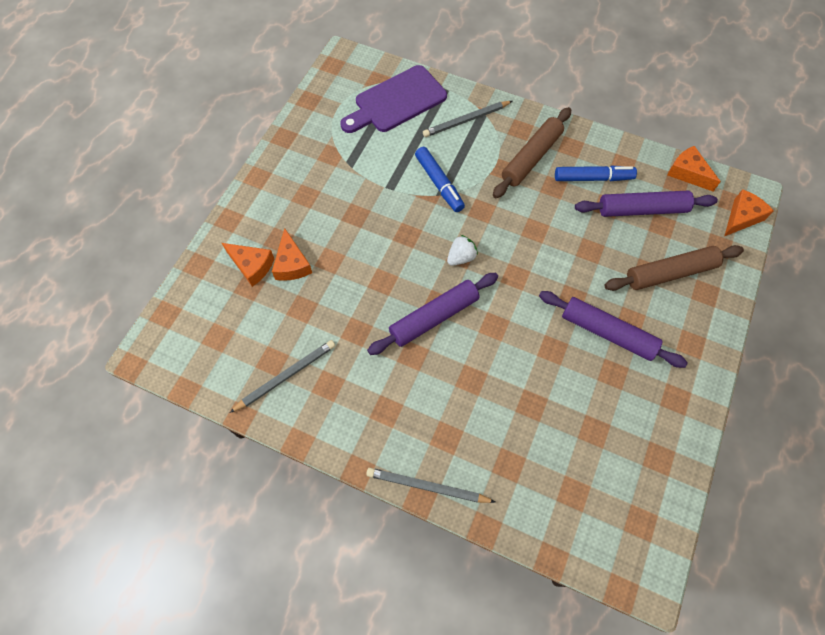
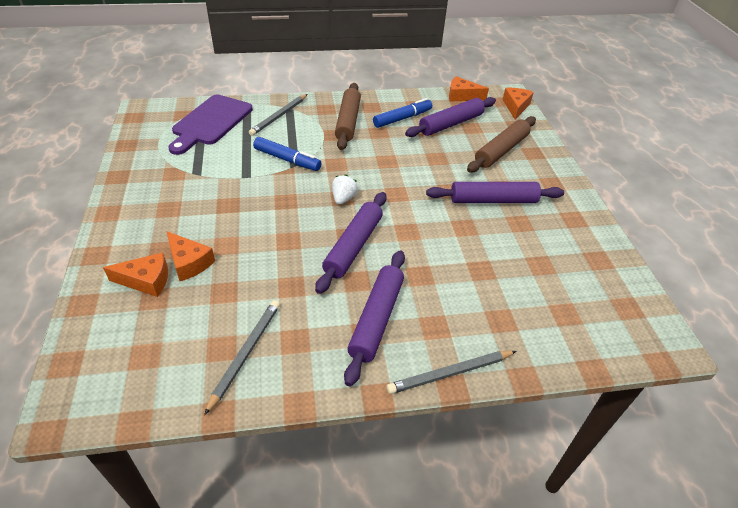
camera: 35 degrees left, 20 degrees down
none -> purple rolling pin [344,250,405,386]

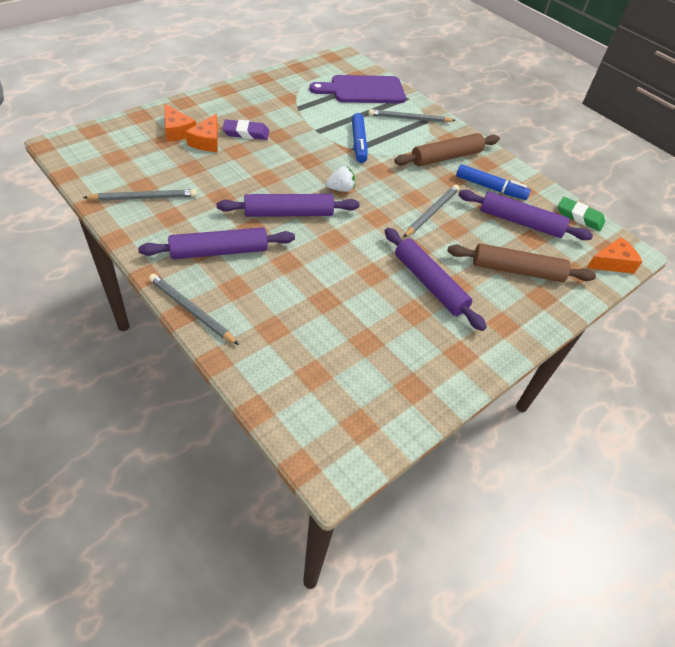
camera: 55 degrees right, 5 degrees up
orange cheese [449,76,489,102] -> green eraser [558,197,605,231]
none -> purple eraser [222,119,269,140]
none -> grey pencil [403,185,459,238]

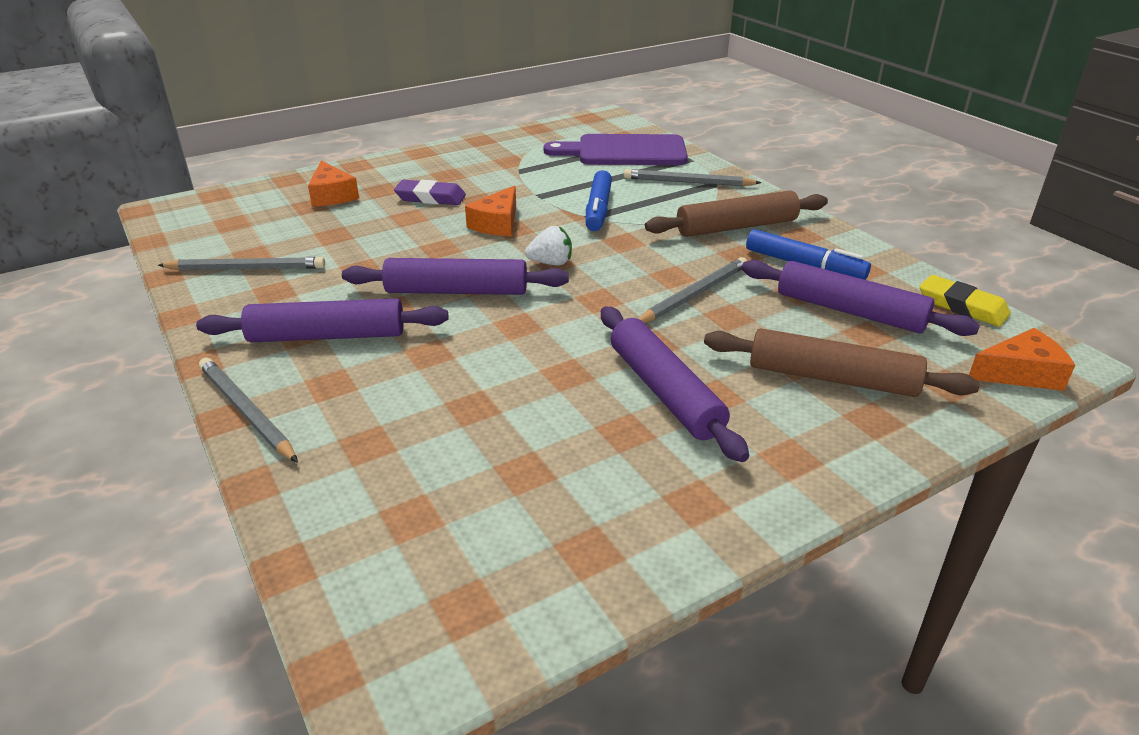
camera: 15 degrees right, 15 degrees down
orange cheese [185,114,218,152] -> orange cheese moved to [465,186,516,236]
green eraser [558,197,605,231] -> yellow eraser [920,275,1011,327]

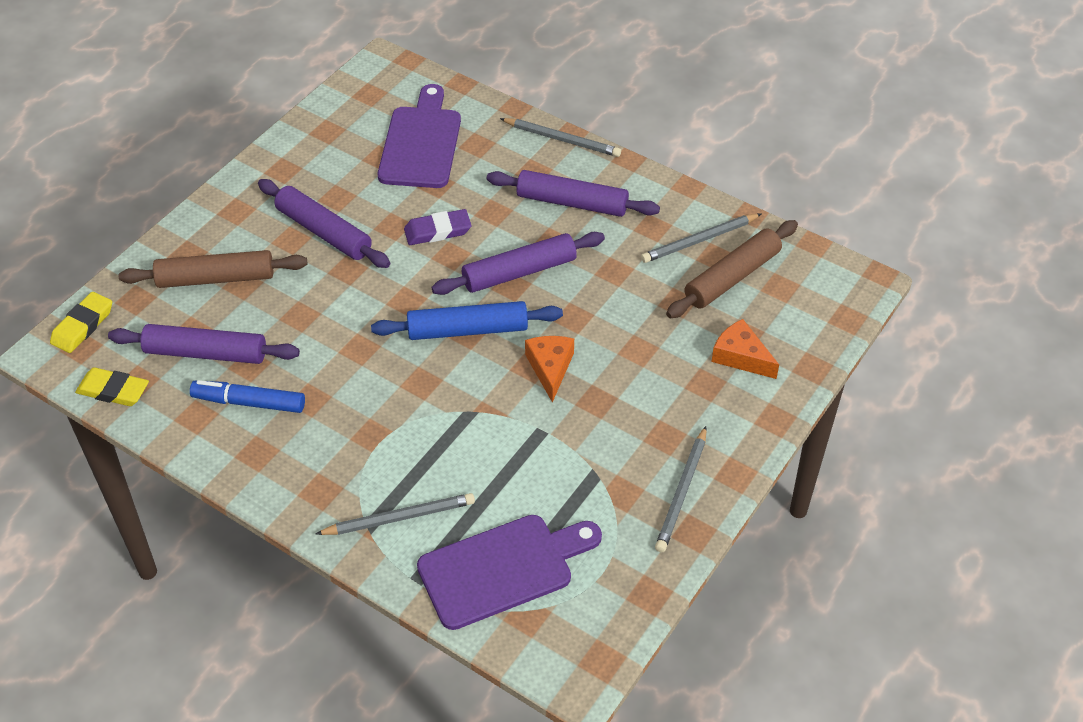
camera: 155 degrees right, 15 degrees up
purple rolling pin [196,298,448,342] -> purple rolling pin turned 45 degrees clockwise [487,170,660,217]
purple eraser [394,180,466,205] -> purple eraser moved to [404,209,471,245]
white strawberry [525,226,572,265] -> blue rolling pin [371,301,563,340]
blue marker [585,170,612,231] -> none
grey pencil [638,257,747,323] -> grey pencil moved to [655,426,707,552]
brown rolling pin [645,191,828,237] -> brown rolling pin moved to [666,220,798,318]
orange cheese [969,328,1075,391] -> yellow eraser [50,292,112,353]
none -> purple cutting board [378,84,461,188]

